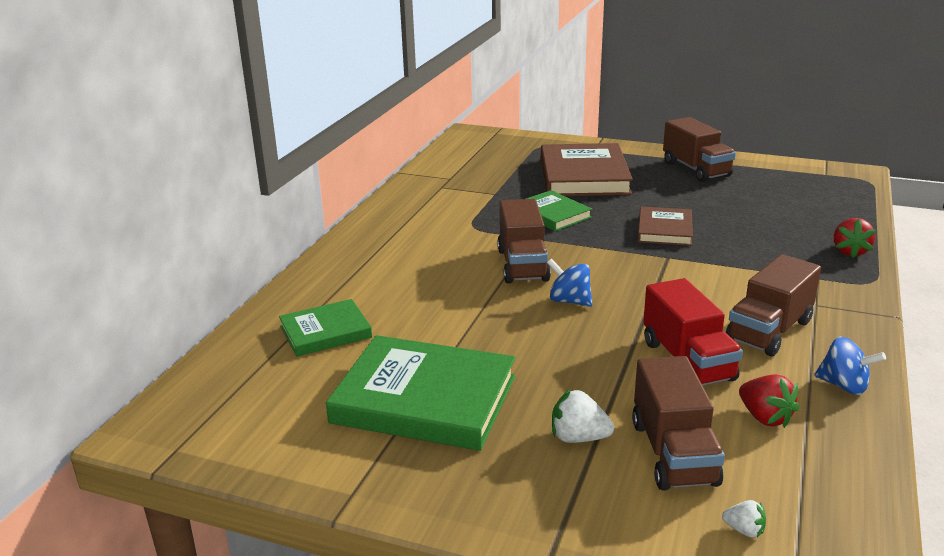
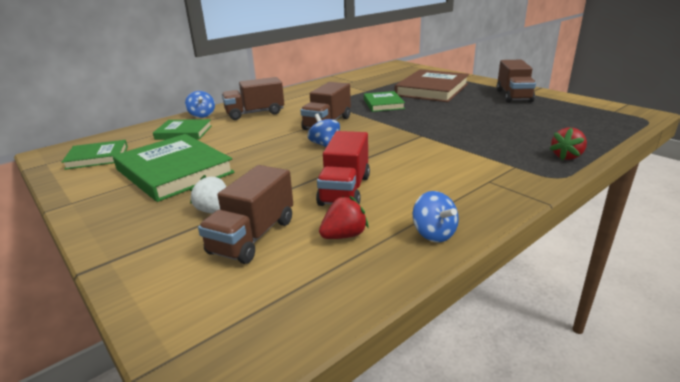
camera: 30 degrees right, 0 degrees up
brown book [638,207,693,246] -> none
white strawberry [722,500,766,538] -> none
brown truck [726,254,821,356] -> brown truck moved to [222,77,284,120]
red strawberry [739,374,799,428] -> red strawberry turned 120 degrees counterclockwise [319,196,369,239]
none -> green book [62,140,128,170]
none -> blue spinning top [185,91,215,118]

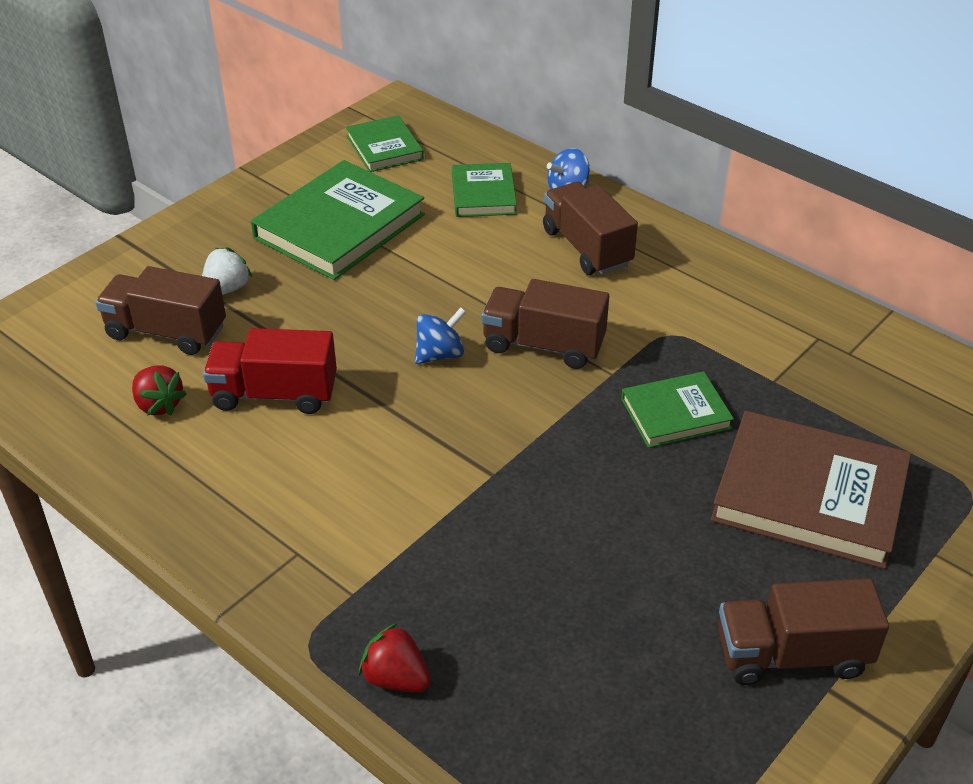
camera: 80 degrees right, 15 degrees up
blue spinning top [413,191,459,242] -> none

